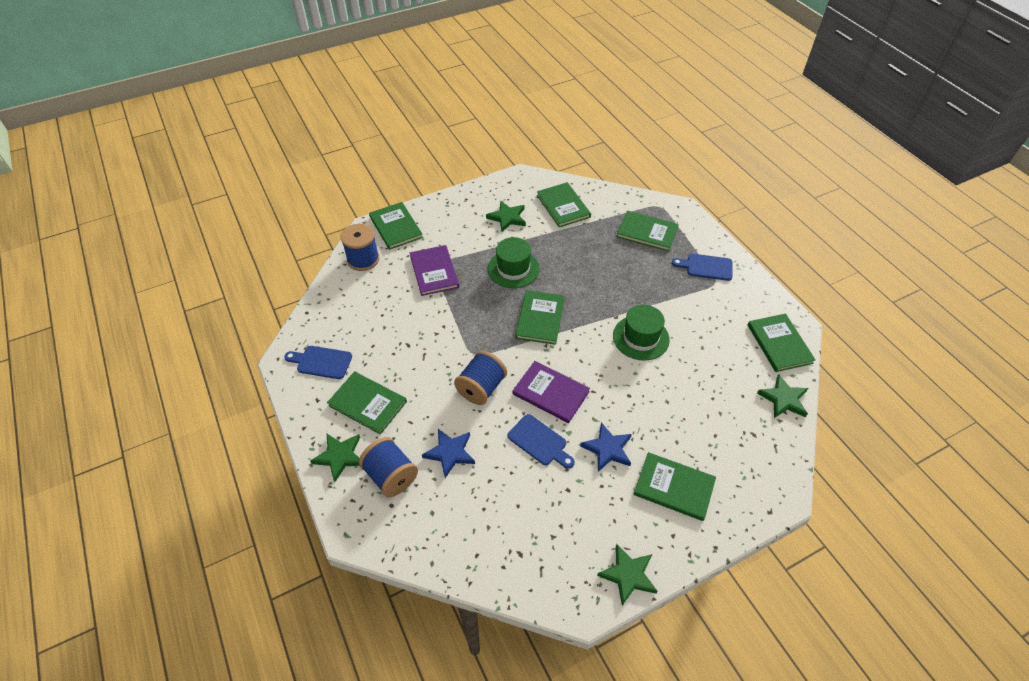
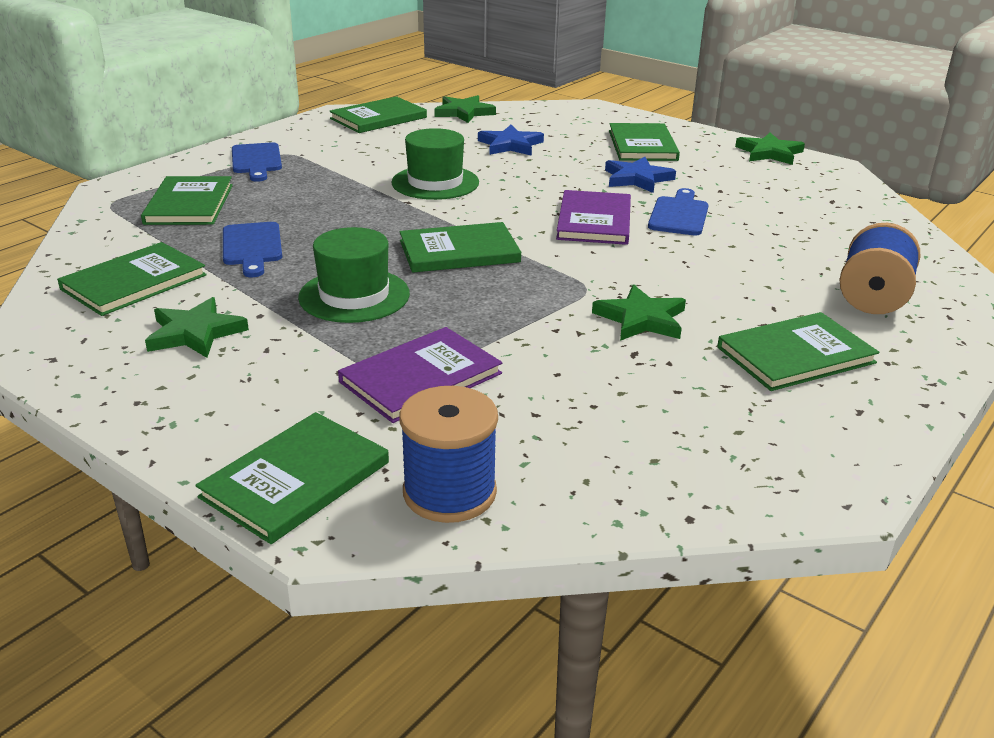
camera: 115 degrees left, 20 degrees down
blue cutting board [284,346,352,379] -> blue cutting board moved to [223,222,282,277]
green star [310,434,360,482] -> green star moved to [592,285,686,341]
green book [327,371,407,435] -> green book turned 60 degrees clockwise [717,312,880,391]
blue star [422,429,475,478] -> blue star moved to [478,125,544,156]
blue spool [454,351,507,405] -> none

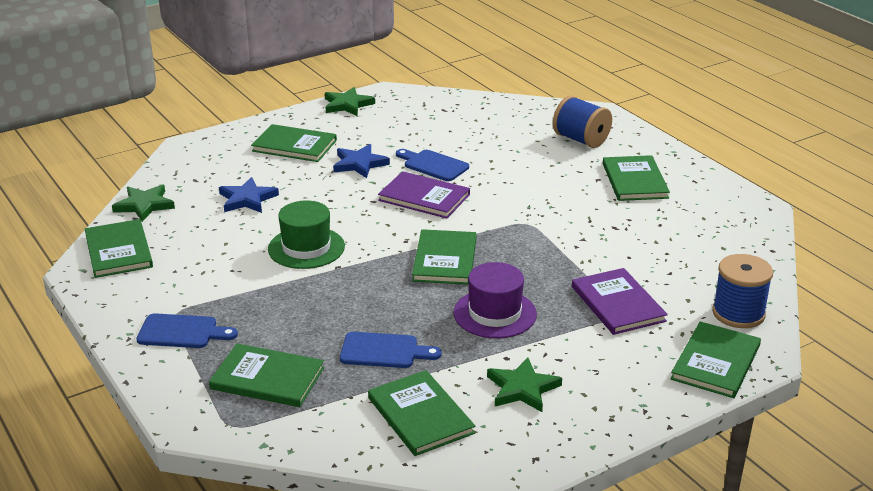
camera: 70 degrees left, 0 degrees up
green book [195,412,389,544] -> green book turned 60 degrees clockwise [671,321,761,398]
green hat [298,227,410,323] -> purple hat [453,262,537,338]
green star [592,285,686,341] -> none

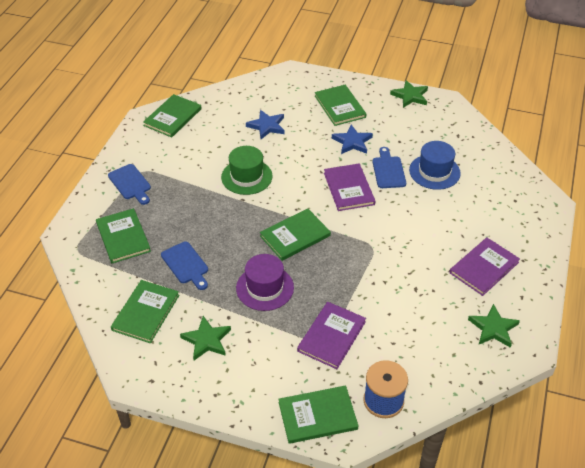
camera: 50 degrees right, 15 degrees up
green star [112,184,175,222] -> green star moved to [468,304,520,348]
blue spool [553,96,612,148] -> none
green book [603,155,670,201] -> purple book [449,238,520,296]
none -> blue hat [409,141,461,190]

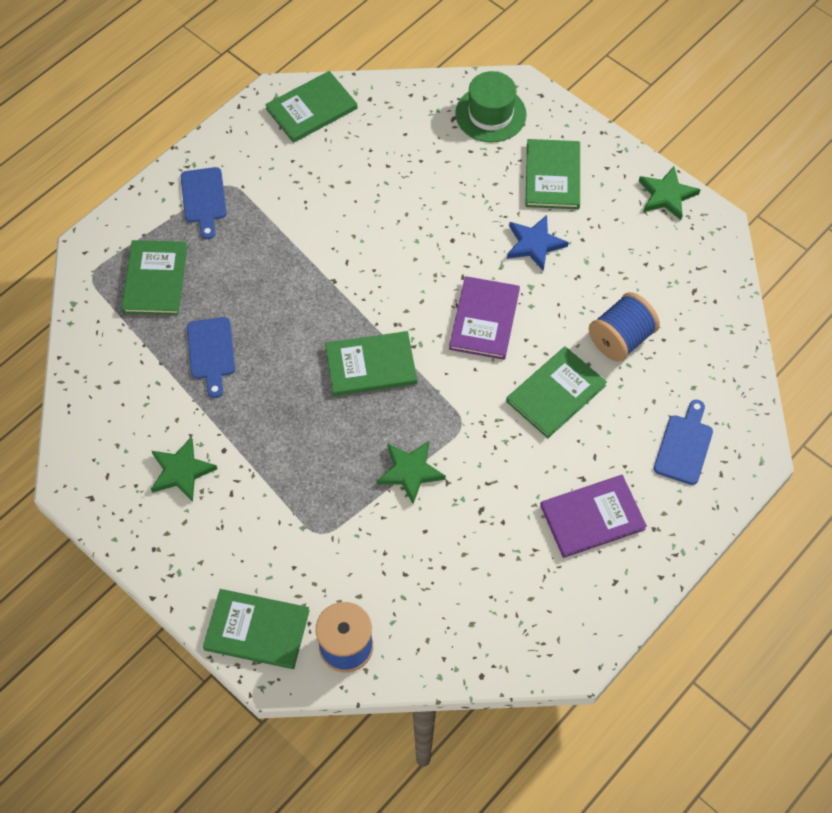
camera: 25 degrees right, 15 degrees up
green book [111,280,179,343] -> green book moved to [506,346,607,438]
green hat [221,146,273,195] -> green hat moved to [455,71,527,143]
purple hat [236,254,294,311] -> none
blue star [246,110,285,139] -> none
purple book [297,302,366,369] -> none
blue cutting board [373,147,406,188] -> blue cutting board moved to [654,400,713,485]
blue hat [409,141,461,190] -> blue spool [589,292,660,362]
green star [468,304,520,348] -> green star moved to [377,441,446,504]

